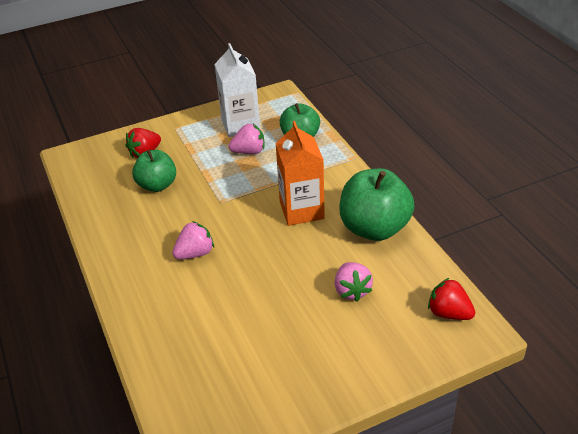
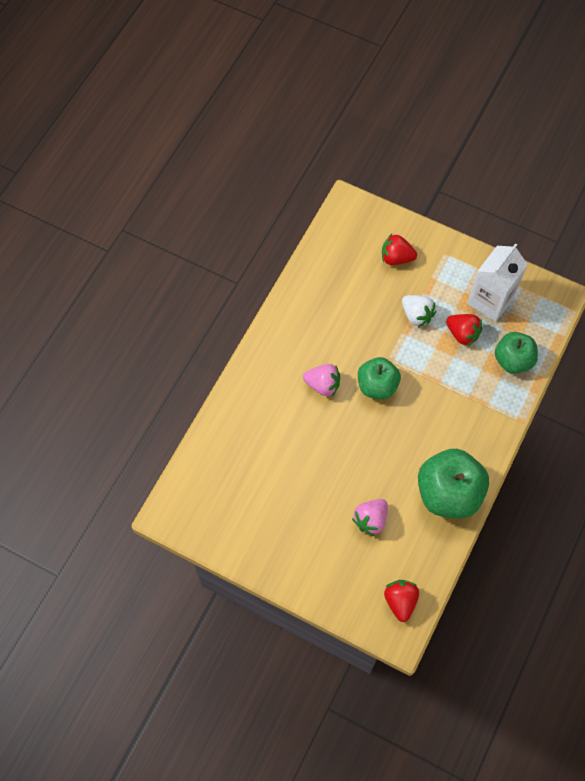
camera: 50 degrees right, 25 degrees up
green apple [132,150,176,192] -> green apple moved to [358,357,401,399]
pink strawberry [229,124,264,154] -> red strawberry [446,314,482,346]
orange carton [276,121,325,226] -> none
none -> white strawberry [402,295,436,328]

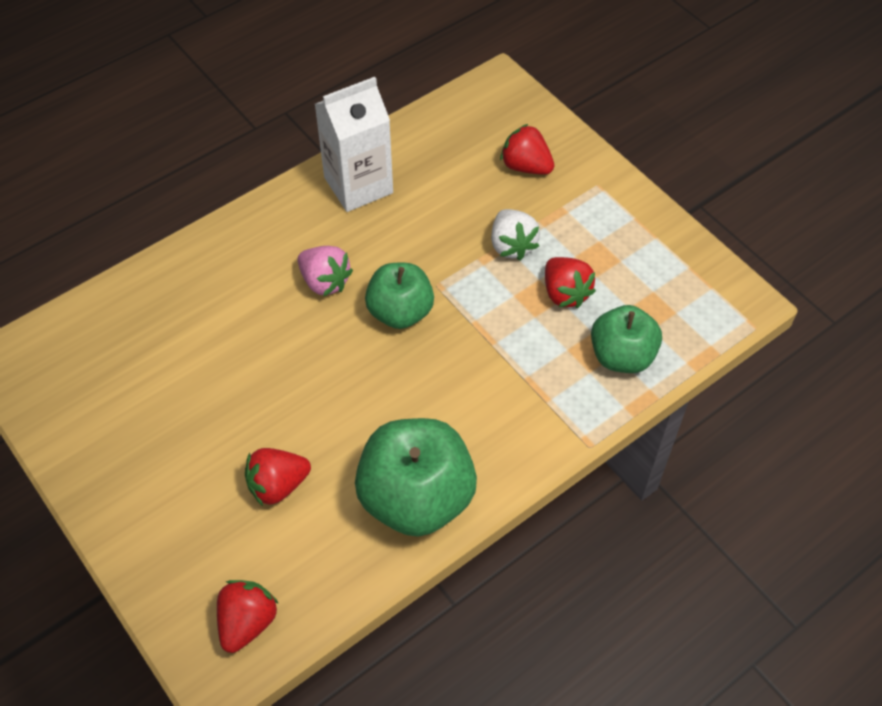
camera: 25 degrees right, 10 degrees down
pink strawberry [352,499,388,536] -> red strawberry [245,448,311,506]
white carton [467,243,528,322] -> white carton moved to [315,77,393,212]

